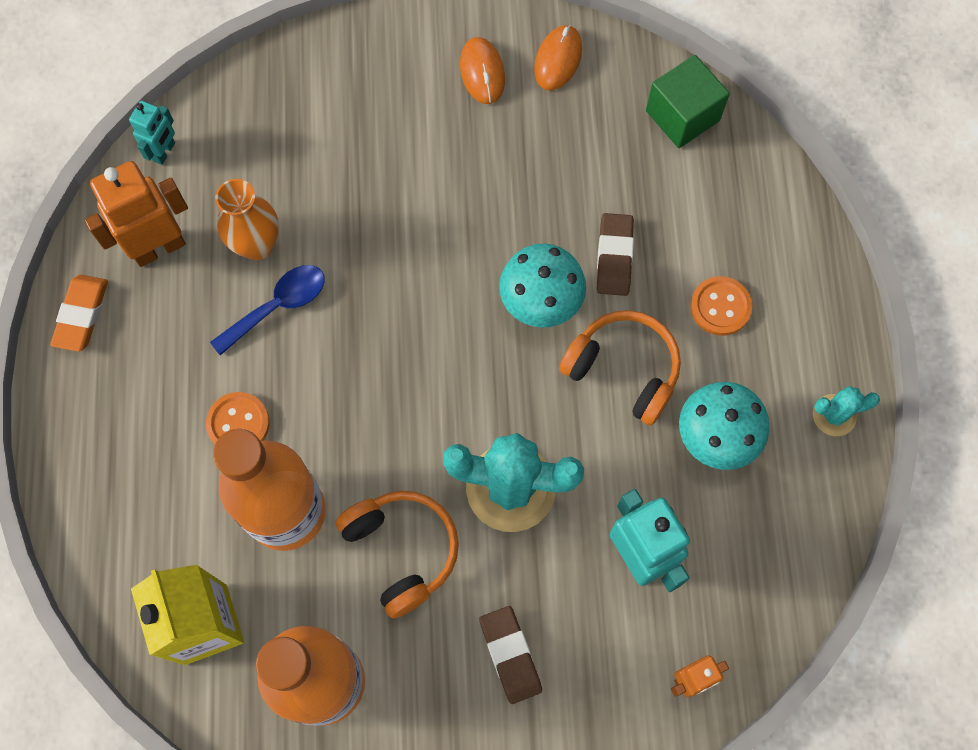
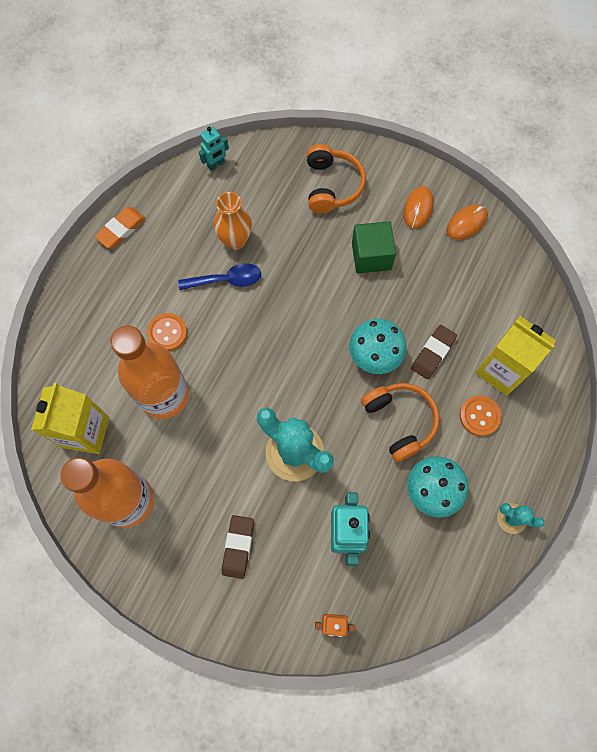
camera: 30 degrees right, 0 degrees up
orange robot [85,161,188,267] -> none
orange headphones [335,491,459,618] -> orange headphones moved to [307,144,366,213]
green cube [646,55,730,148] -> green cube moved to [352,221,396,273]
none -> yellow carton [475,316,556,396]

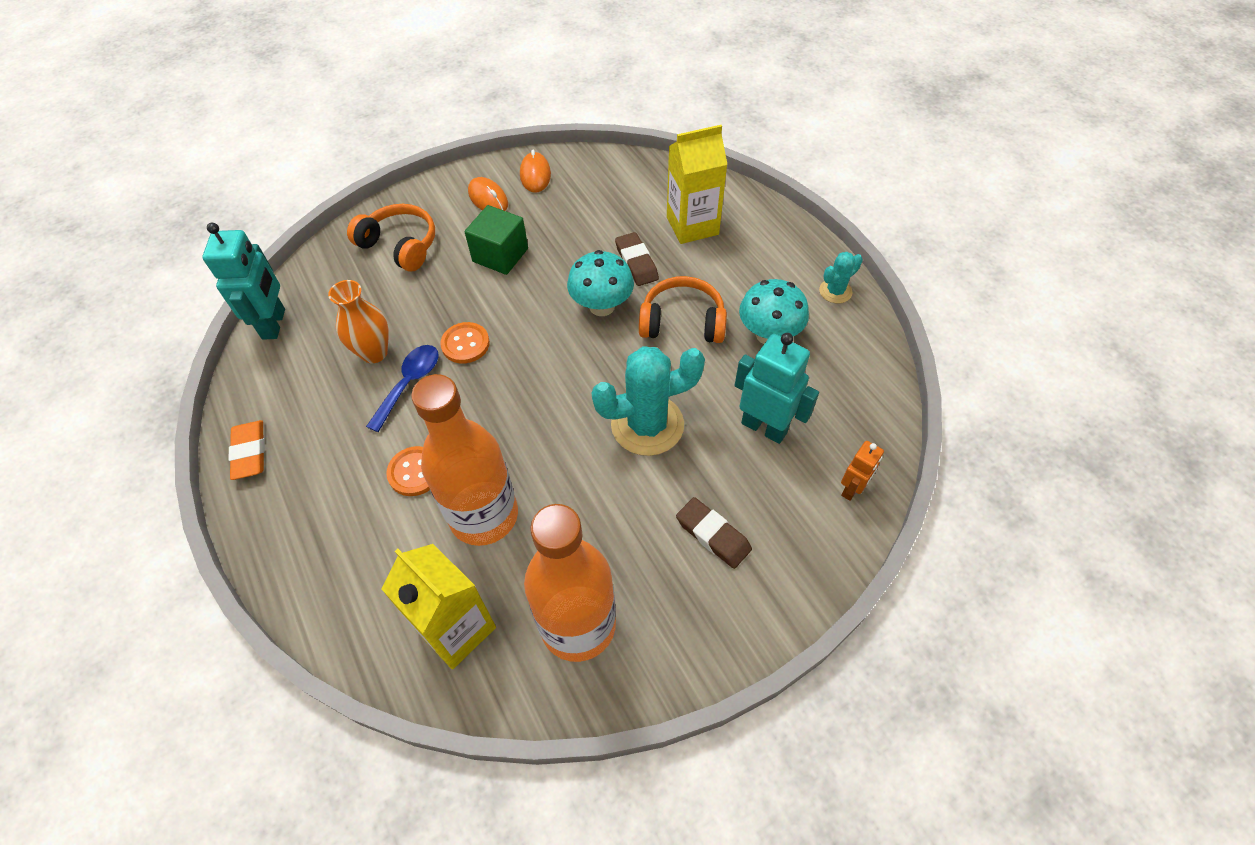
camera: 55 degrees left, 15 degrees down
turquoise robot [199,127,229,171] -> turquoise robot [202,223,285,340], size x1.78
orange button [460,395,502,436] -> orange button moved to [440,322,490,363]

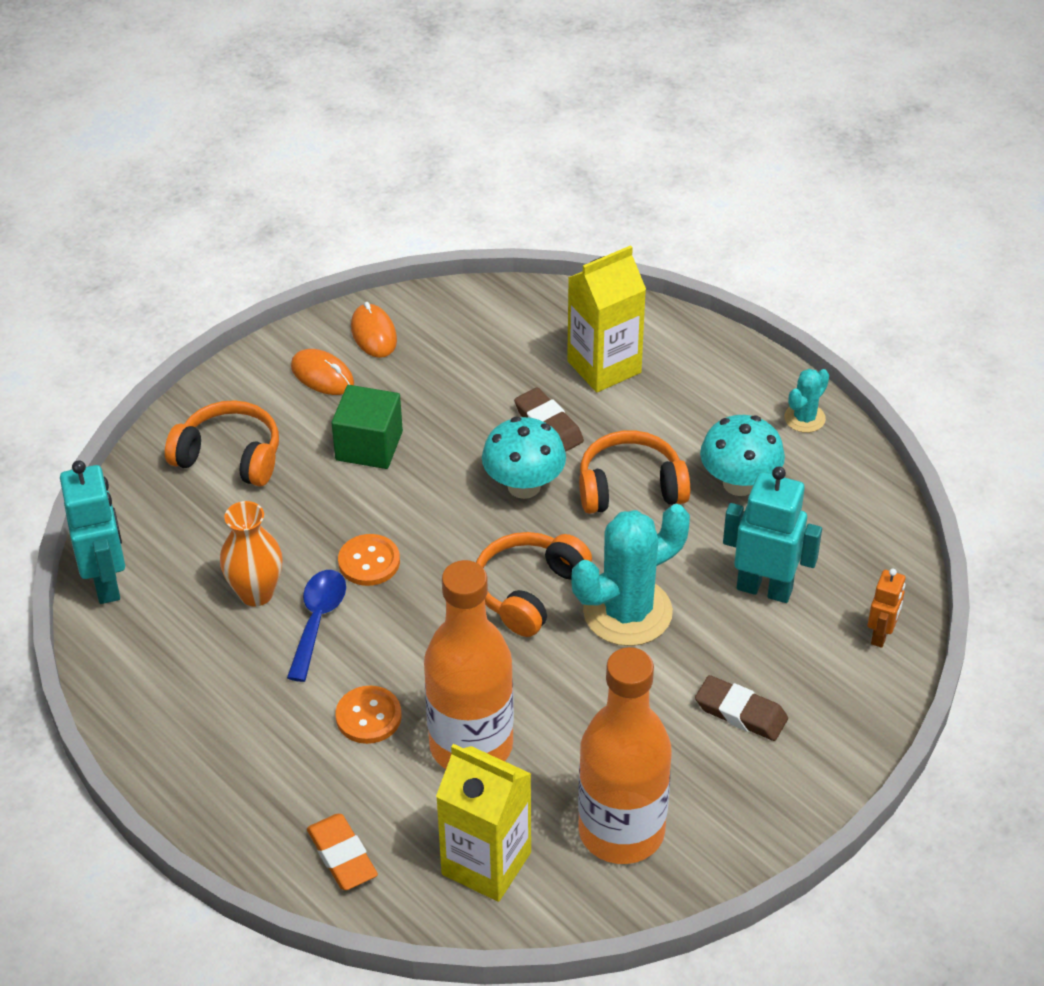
camera: 15 degrees left, 10 degrees down
orange eraser [229,420,265,480] -> orange eraser moved to [307,814,378,890]
none -> orange headphones [476,532,592,637]

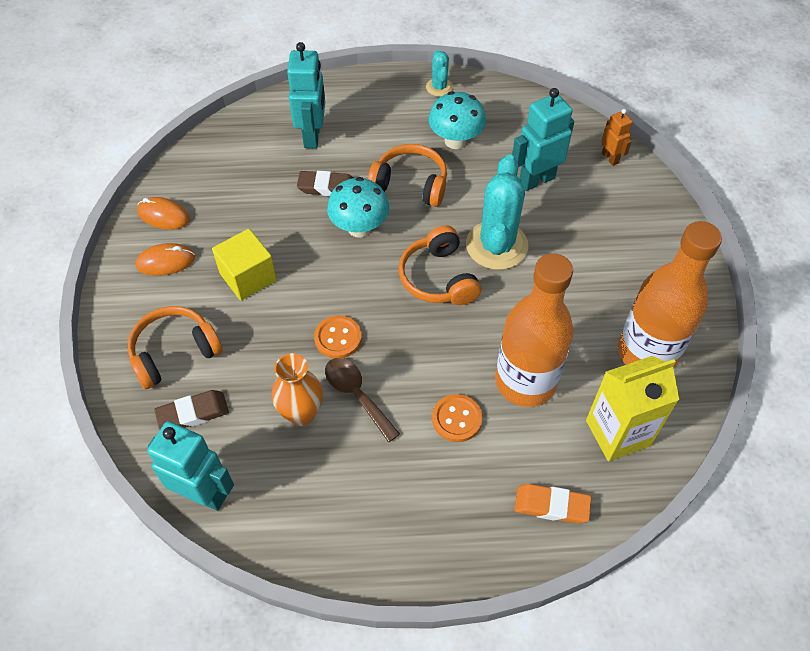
camera: 50 degrees left, 10 degrees up
blue spoon [287,570,346,682] -> brown spoon [325,358,400,443]
green cube [331,385,403,469] -> yellow cube [212,229,277,300]
yellow carton [567,245,646,392] -> turquoise robot [287,42,325,149]
orange headphones [579,430,690,514] -> orange headphones turned 75 degrees clockwise [368,144,447,207]
brown eraser [695,675,788,741] -> brown eraser moved to [154,390,229,430]

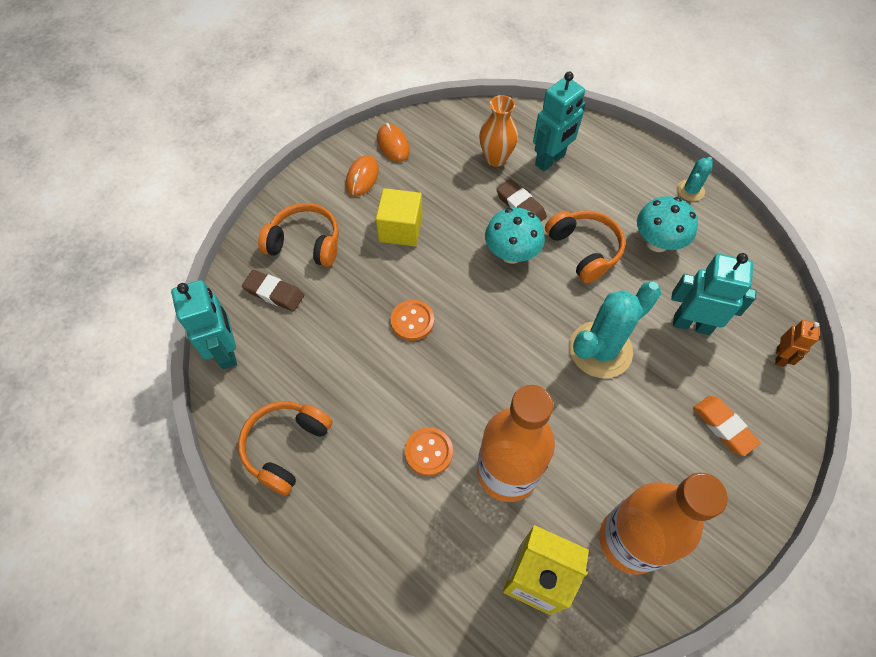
camera: 45 degrees right, 5 degrees up
orange mouse [135,243,195,276] -> orange mouse turned 75 degrees clockwise [346,155,379,196]
orange vase [272,353,323,426] -> orange vase moved to [479,95,518,167]
brown spoon [325,358,400,443] -> none
orange headphones [398,225,481,305] -> orange headphones moved to [238,401,332,496]
orange eraser [514,484,591,524] -> orange eraser moved to [693,396,761,456]

